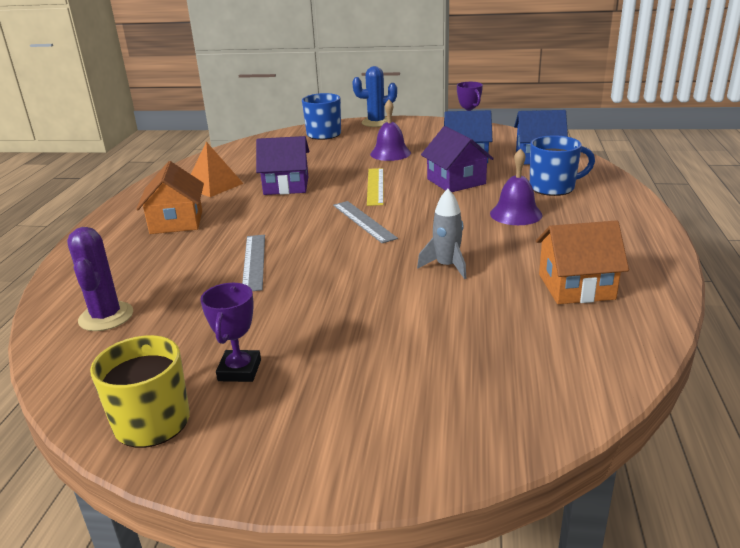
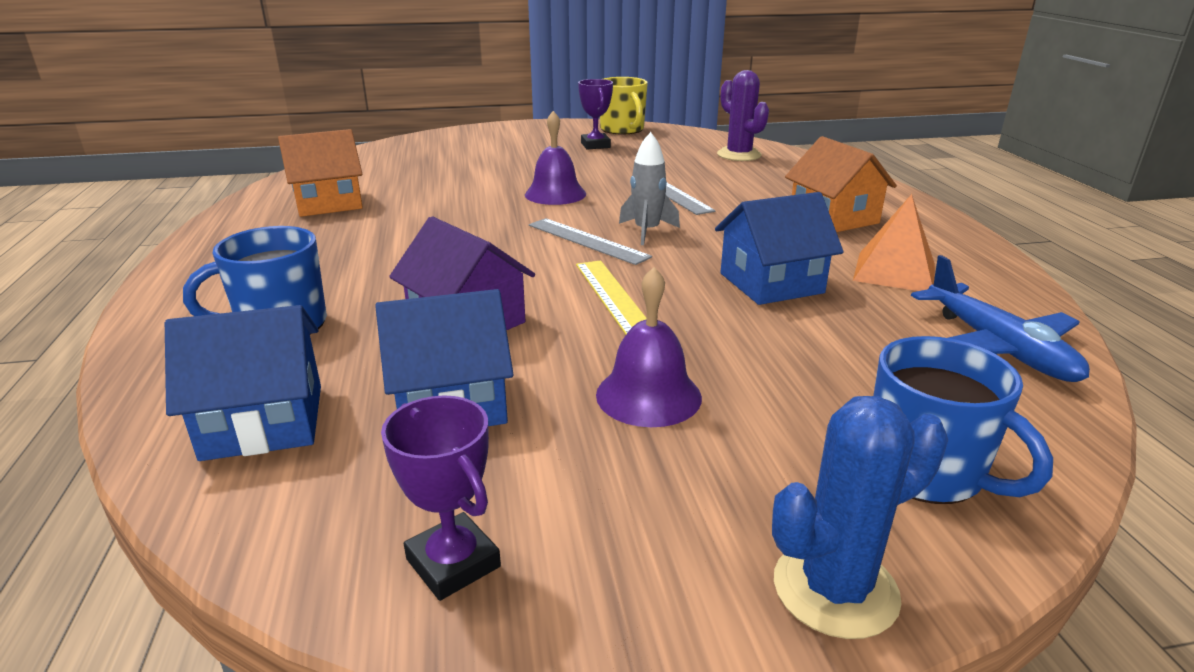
camera: 160 degrees right, 0 degrees up
purple house [256,136,309,195] -> blue house [715,192,844,305]
grey rocket [417,189,466,279] -> grey rocket moved to [619,132,680,245]
purple bell [490,148,542,225] -> purple bell moved to [525,111,586,205]
none -> blue plane [911,255,1090,382]

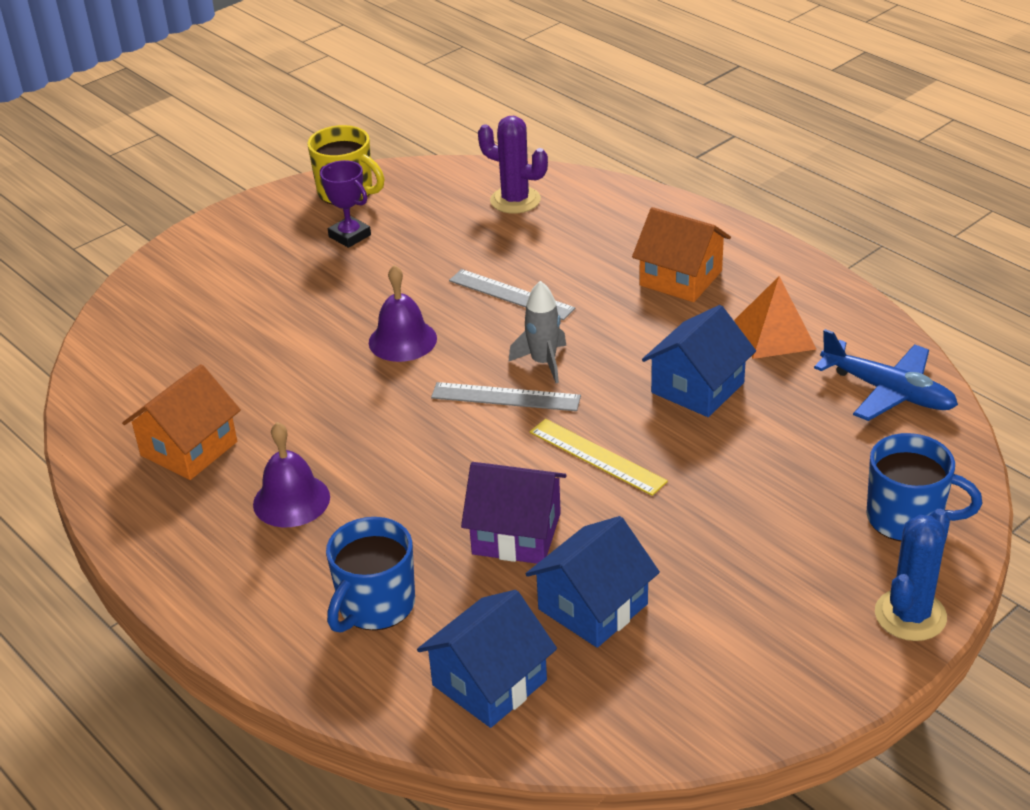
camera: 30 degrees left, 10 degrees up
purple trophy [381,396,501,601] -> none
purple bell [596,267,702,427] -> purple bell moved to [253,422,330,527]

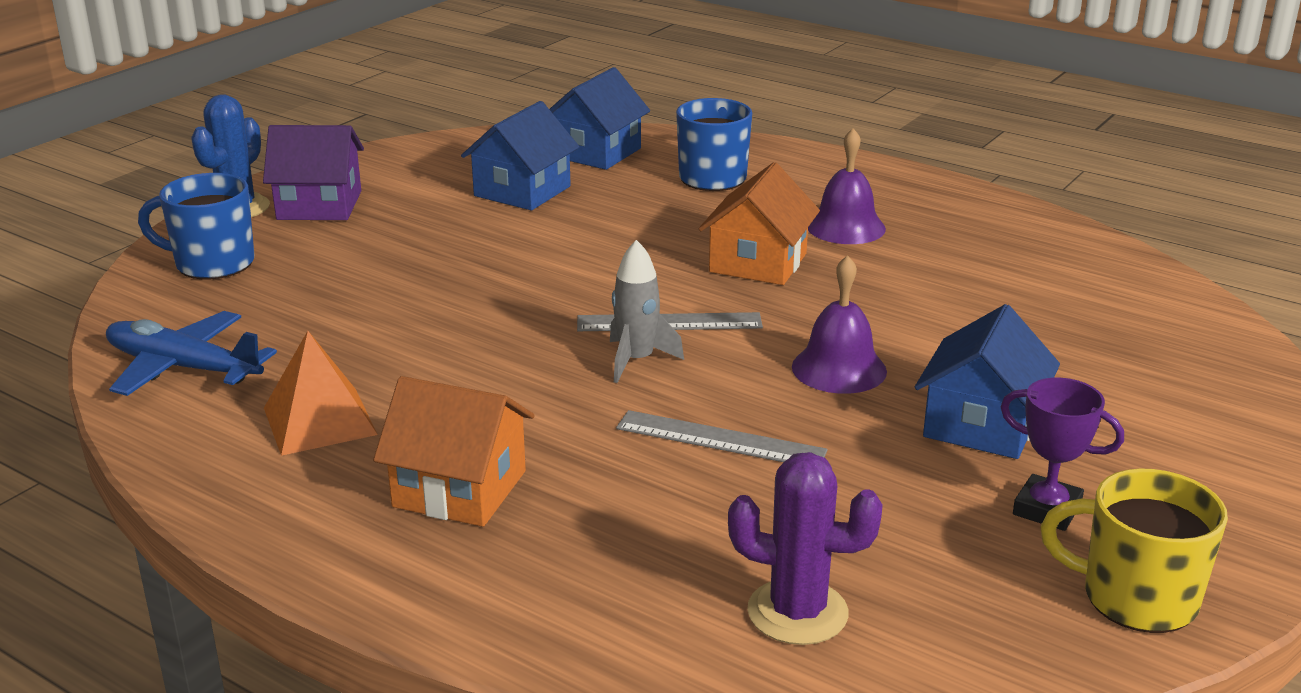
camera: 165 degrees right, 10 degrees down
orange house [122,364,241,480] -> orange house moved to [699,162,820,285]
purple house [461,462,567,564] -> purple house moved to [263,125,364,220]
yellow ruler [530,419,668,496] -> none
blue house [642,305,756,417] -> blue house moved to [915,304,1060,459]

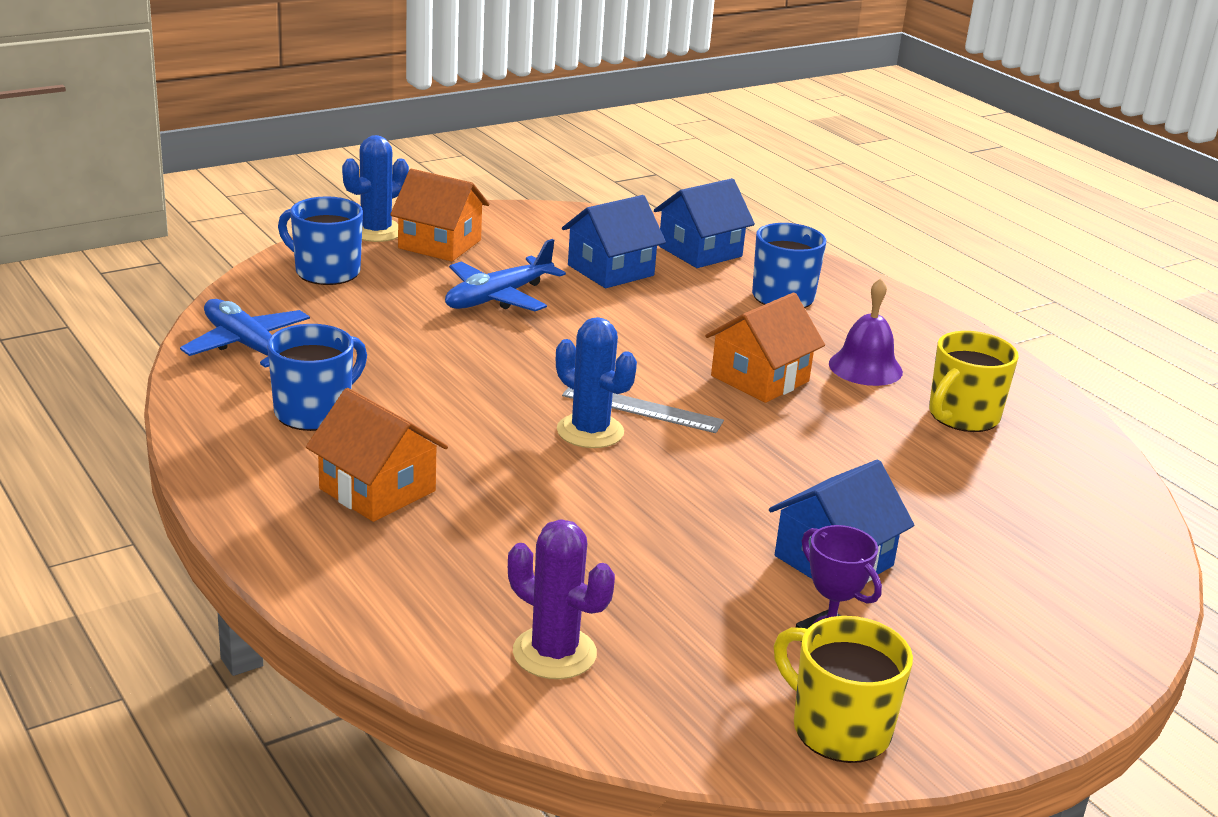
camera: 20 degrees right, 0 degrees up
purple house [263,125,364,220] -> orange house [390,169,489,262]
orange pyramid [264,331,378,456] -> blue mug [267,324,367,431]
grey rocket [610,240,684,383] -> blue cactus [556,317,637,448]
grey ruler [616,410,828,462] -> none
purple bell [792,255,887,394] -> none
none -> blue plane [445,239,566,311]
none -> yellow mug [929,331,1019,432]

